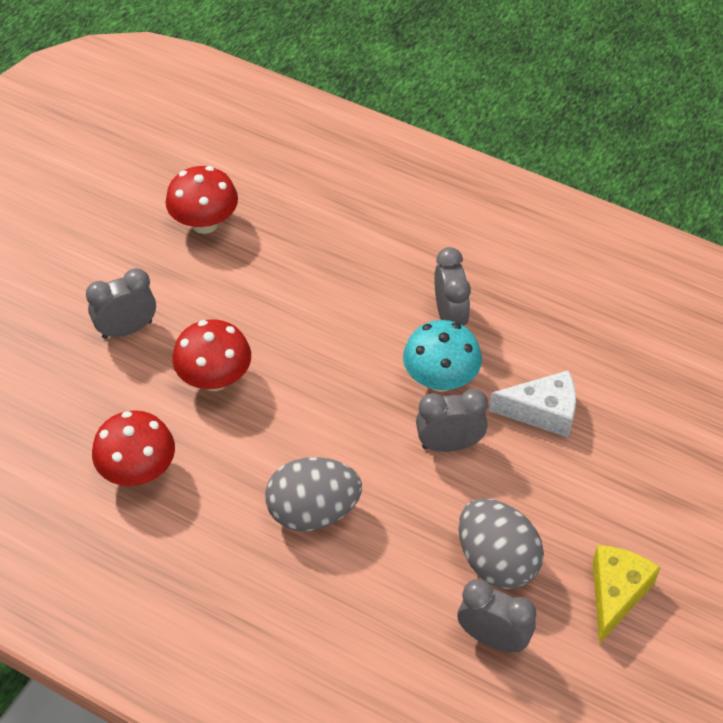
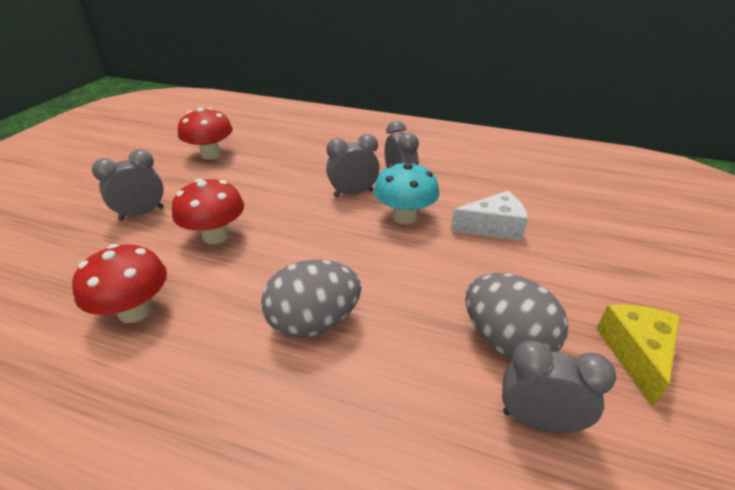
camera: 10 degrees left, 15 degrees down
grey clock [416,389,488,452] -> grey clock moved to [326,134,380,197]

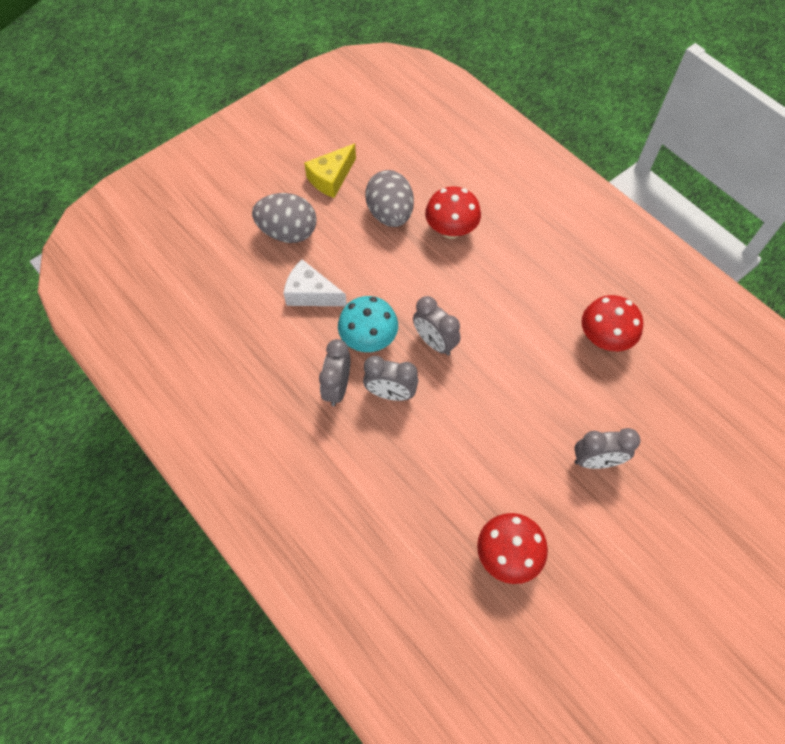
camera: 150 degrees left, 25 degrees up
red mushroom [172,179,244,244] -> red mushroom moved to [425,186,481,239]
grey egg [261,259,361,338] -> grey egg moved to [252,193,317,243]
grey clock [502,340,616,433] -> grey clock moved to [413,296,461,356]

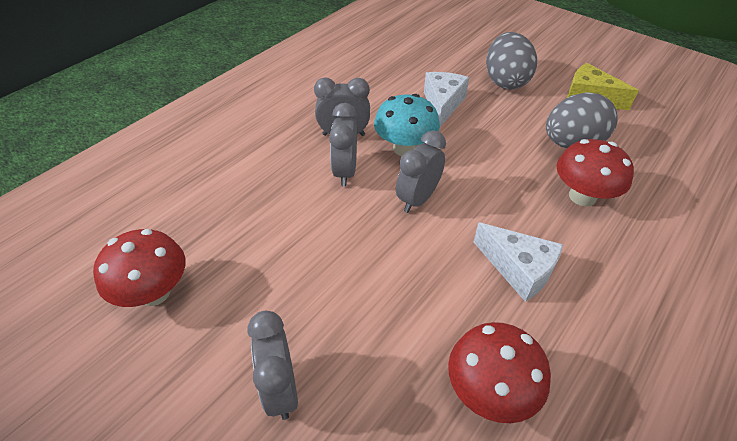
camera: 80 degrees right, 15 degrees down
none -> white cheese [474,222,563,302]

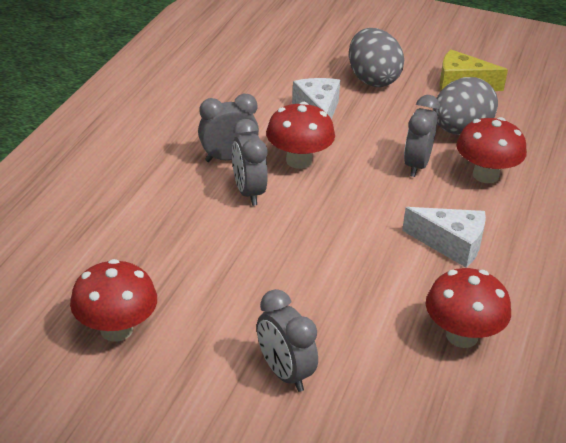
camera: 20 degrees left, 10 degrees down
turquoise mushroom [374,94,440,156] -> red mushroom [266,102,335,169]
grey clock [396,130,446,213] -> grey clock moved to [404,95,440,177]

